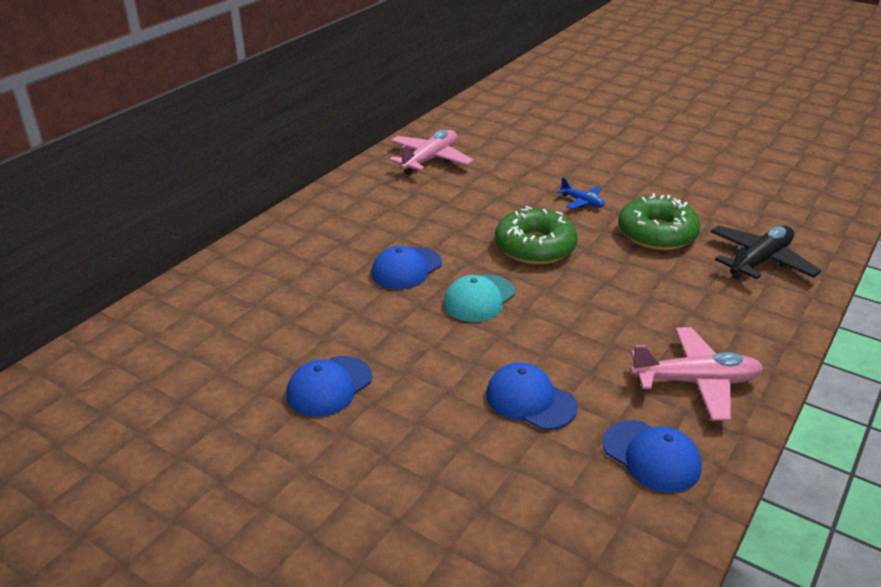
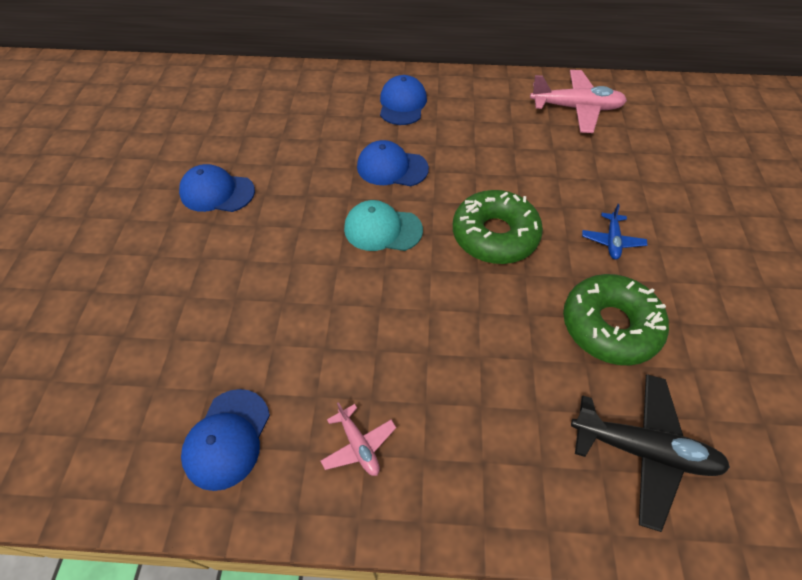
camera: 60 degrees right, 20 degrees up
blue cap [486,362,578,430] -> blue cap moved to [380,75,427,125]
pink plane [630,327,763,421] -> pink plane [321,402,396,476], size x0.52

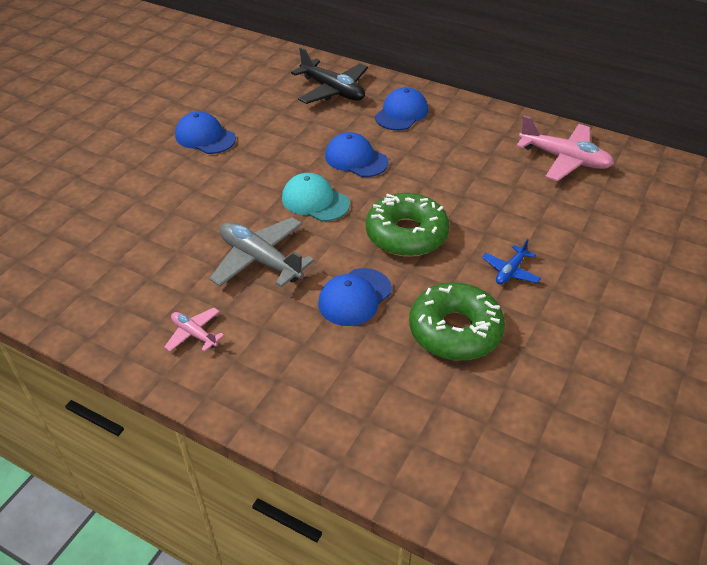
camera: 25 degrees right, 10 degrees down
blue cap [181,389,270,491] -> blue cap moved to [318,268,392,326]
pink plane [321,402,396,476] -> pink plane turned 135 degrees clockwise [164,308,224,352]
black plane [571,374,730,532] -> black plane moved to [291,47,368,104]
none -> grey plane [209,217,314,287]

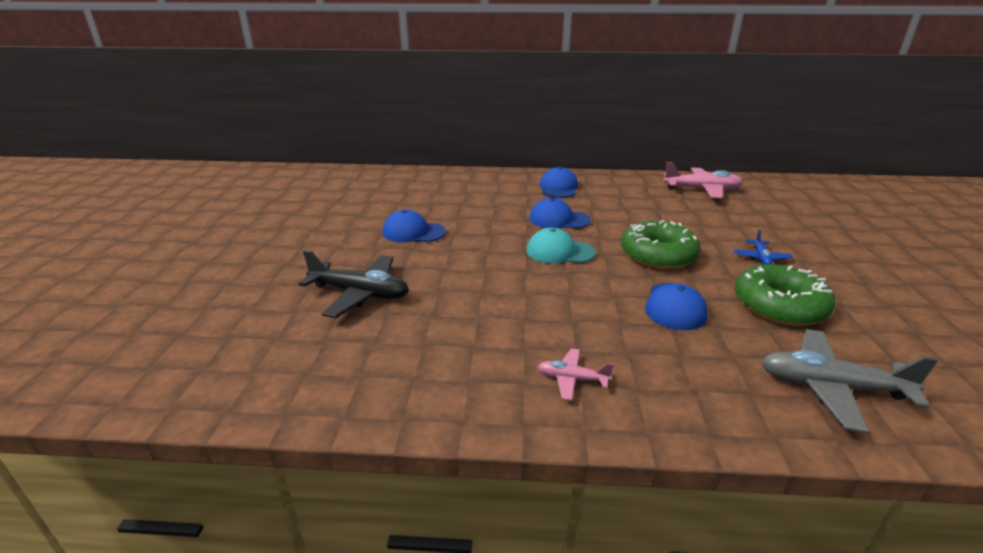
camera: 25 degrees left, 15 degrees down
grey plane [209,217,314,287] -> grey plane moved to [761,329,938,433]
black plane [291,47,368,104] -> black plane moved to [298,250,409,318]

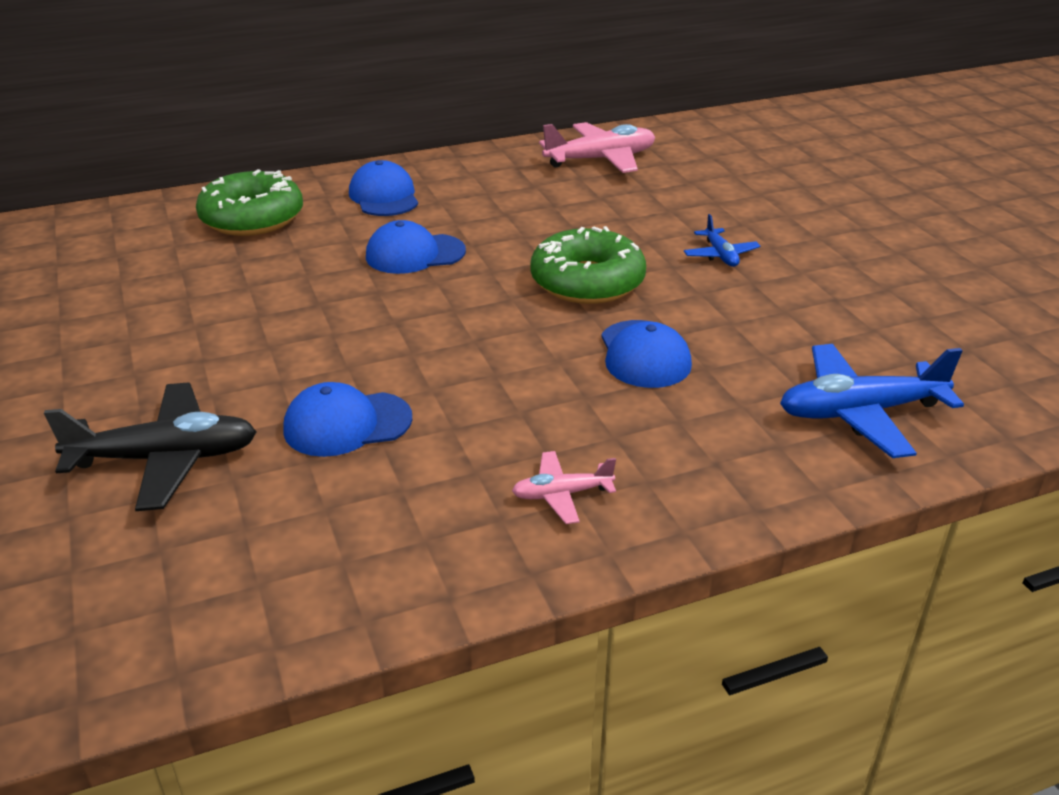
camera: 25 degrees left, 5 degrees up
blue cap [383,210,446,243] -> blue cap moved to [283,382,412,457]
turquoise cap [527,228,596,264] -> none
green donut [735,264,835,326] -> green donut moved to [196,169,303,236]
grey plane [761,329,938,433] -> blue plane [780,344,964,458]

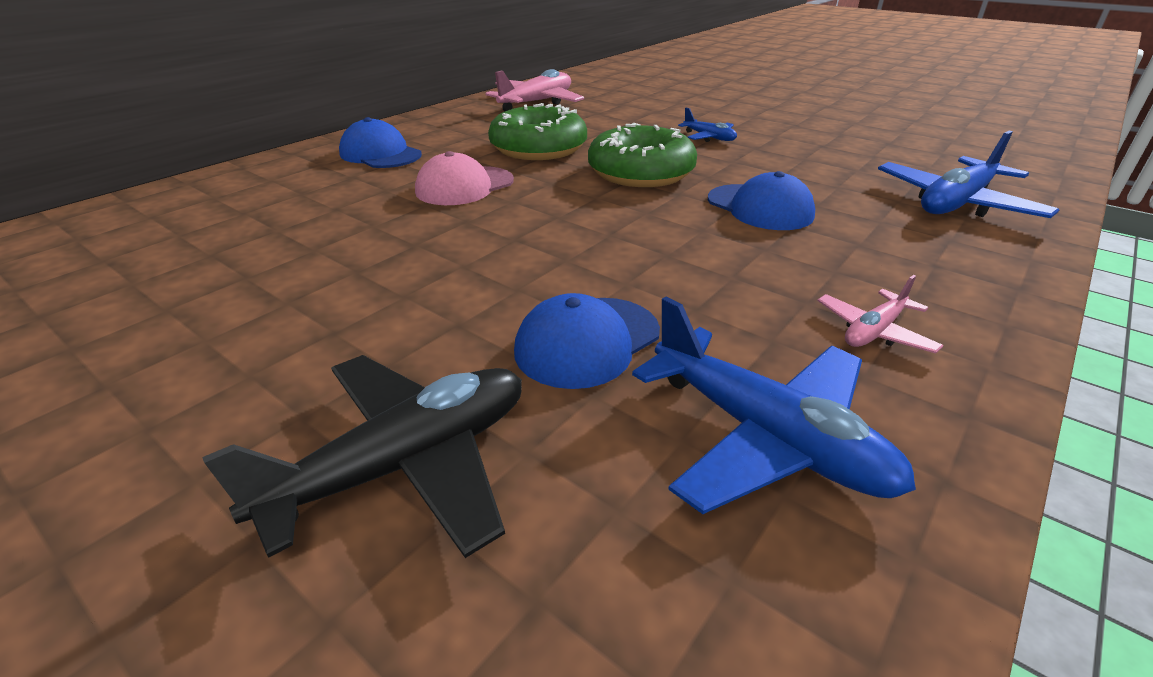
camera: 30 degrees left, 0 degrees up
green donut [196,169,303,236] -> green donut moved to [488,103,587,160]
blue cap [366,220,466,274] -> pink cap [415,151,514,205]
none -> blue plane [632,297,916,514]

